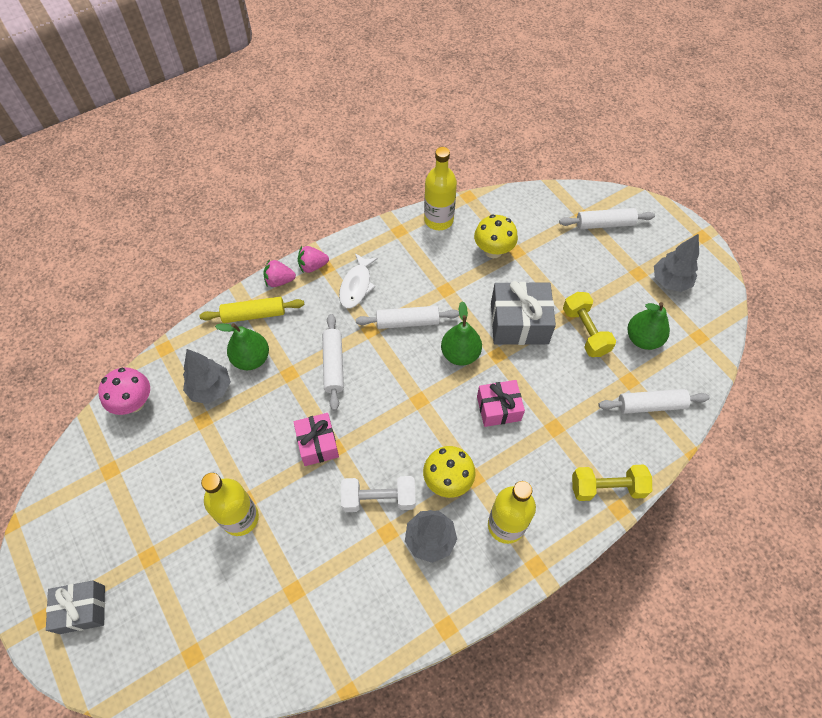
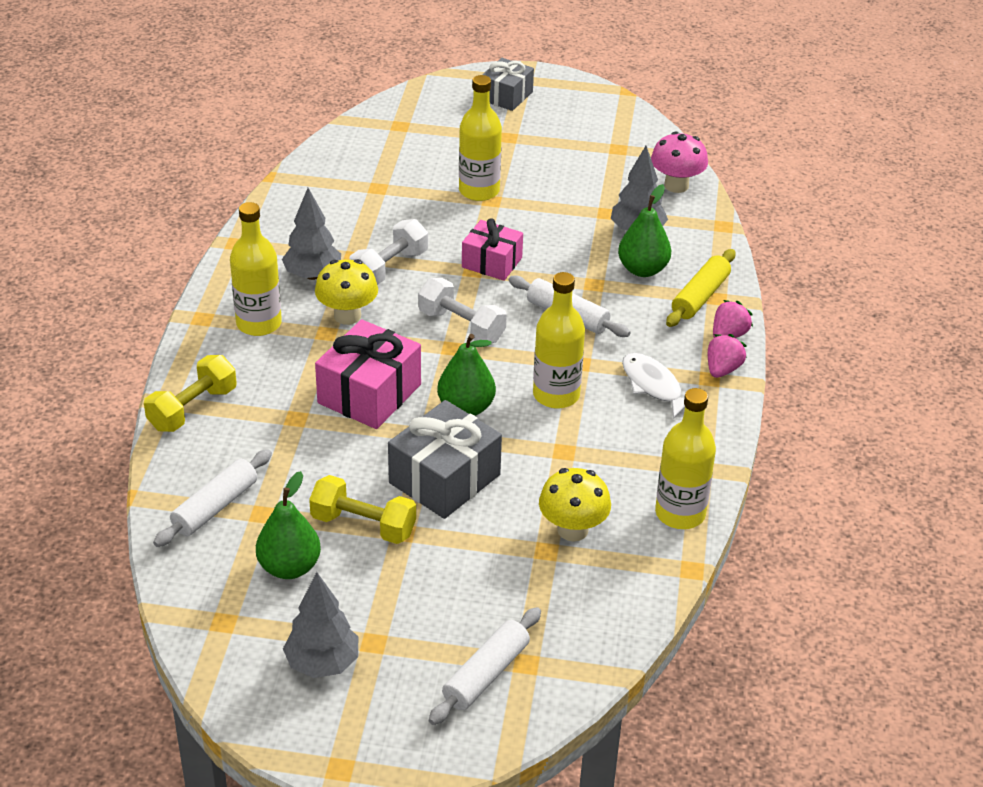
camera: 130 degrees right, 20 degrees down
white rolling pin [355,306,459,329] -> yellow bottle [533,272,585,409]
pink gift [477,380,525,427] -> pink gift [315,319,421,429], size x1.54
none -> white dumbbell [418,278,507,343]

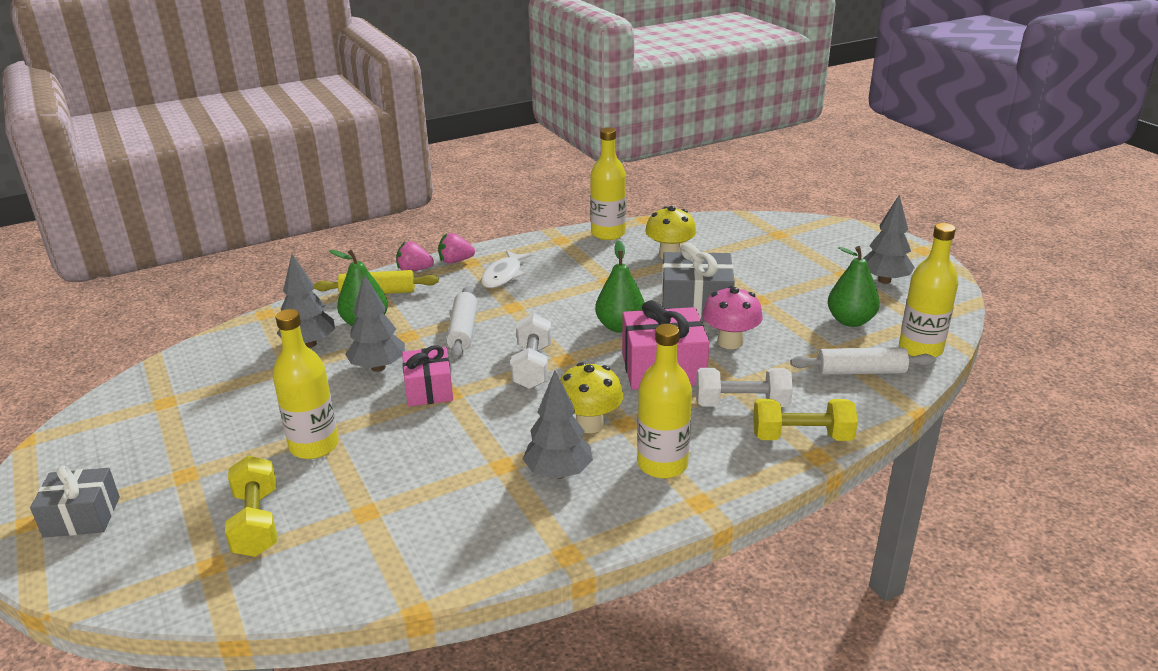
camera: 125 degrees left, 10 degrees down
yellow dumbbell [309,475,416,544] -> yellow dumbbell moved to [225,456,277,557]
white dumbbell [349,219,428,285] -> white dumbbell moved to [696,368,793,407]
white rolling pin [429,607,541,725] -> none
yellow bottle [533,272,585,409] -> yellow bottle moved to [899,223,958,357]
pink mushroom [651,131,708,193] -> pink mushroom moved to [702,286,763,349]
none -> grey tree [345,274,405,372]

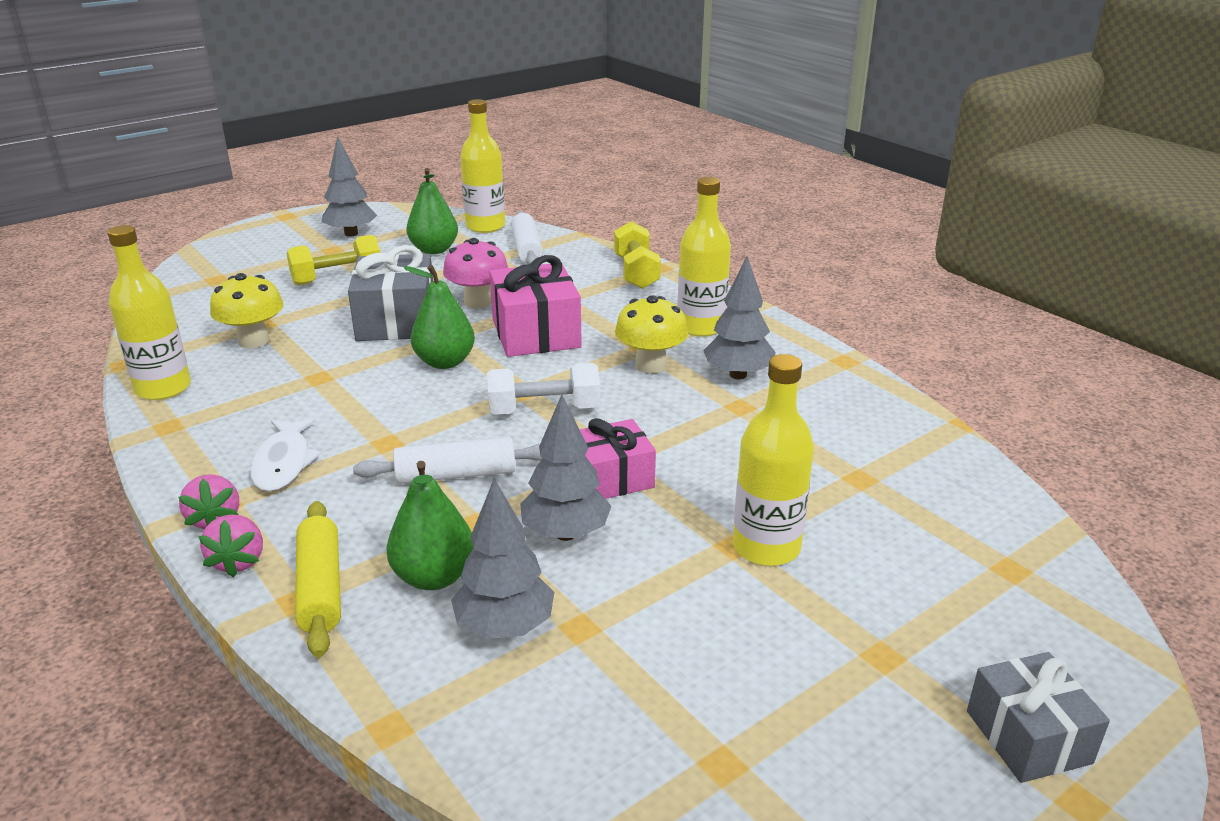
camera: 100 degrees left, 0 degrees up
yellow dumbbell [225,456,277,557] -> yellow dumbbell moved to [287,235,381,285]
white fish [481,250,532,288] -> white fish turned 75 degrees clockwise [250,418,321,492]
white dumbbell [696,368,793,407] -> none

